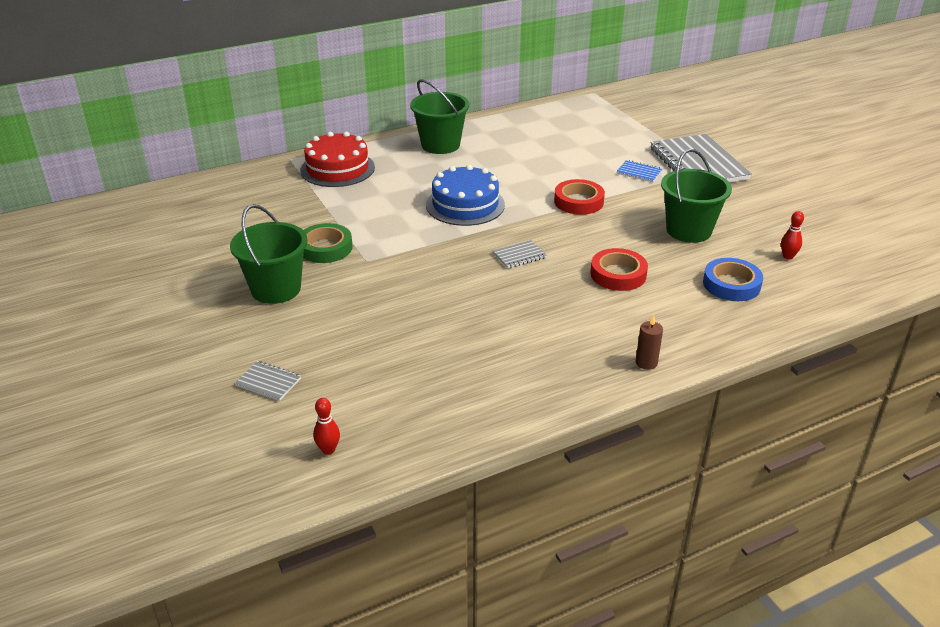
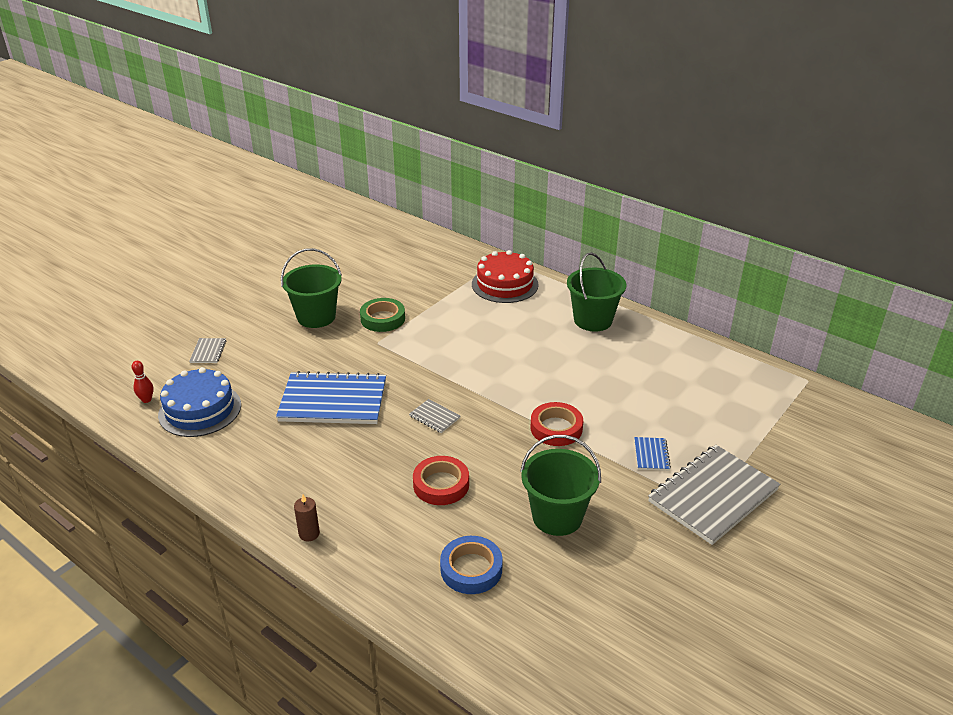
camera: 65 degrees right, 0 degrees up
blue cake [426,165,505,226] -> blue cake moved to [158,367,241,437]
red bowling pin [781,211,804,260] -> none
none -> blue notebook [276,371,386,424]

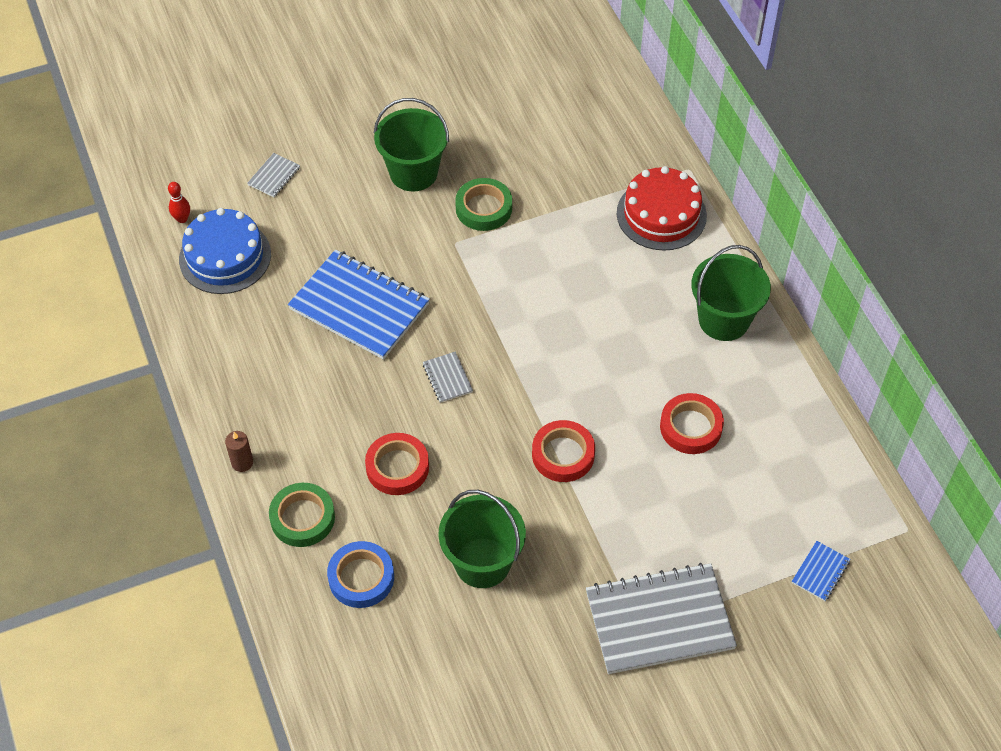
camera: 30 degrees right, 20 degrees up
blue notebook [634,437,671,471] -> blue notebook moved to [792,541,851,601]
none -> green tape [269,483,335,547]
none -> red tape [660,393,724,454]

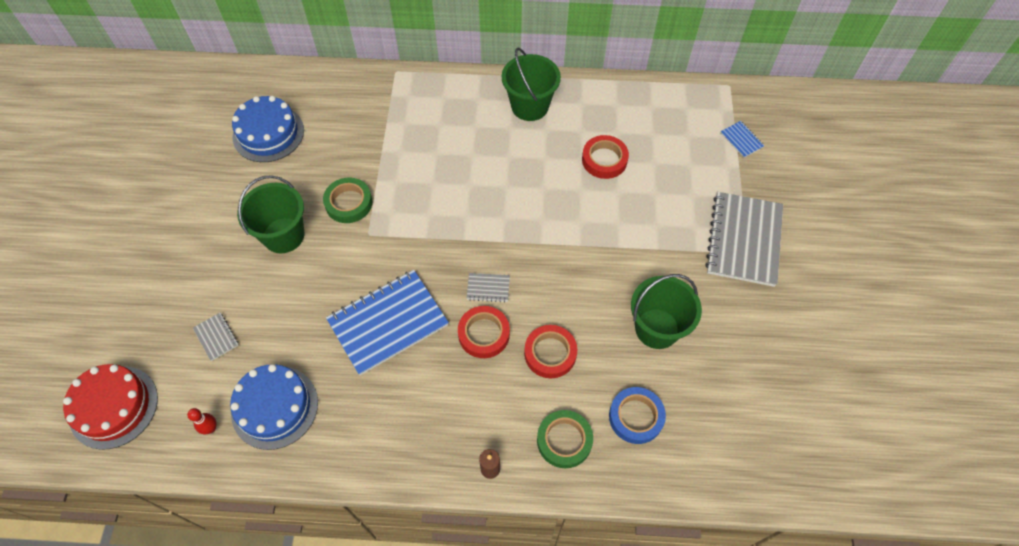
camera: 65 degrees left, 5 degrees up
red tape [532,420,595,482] -> red tape moved to [458,306,510,358]
red cake [617,166,707,251] -> red cake moved to [63,364,158,450]
none -> blue cake [232,96,304,162]

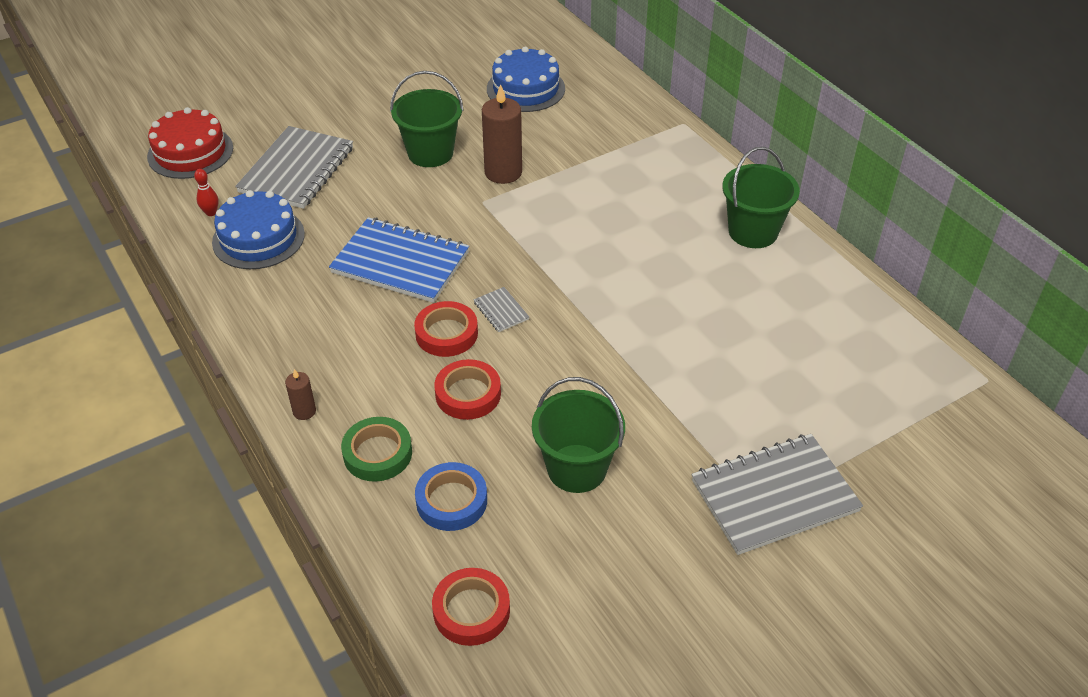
camera: 55 degrees right, 15 degrees down
grey notebook [193,313,239,361] -> grey notebook [235,126,353,209], size x2.38
green tape [323,178,372,223] -> brown candle [482,84,522,184]
red tape [582,135,629,179] -> red tape moved to [432,568,510,646]
blue notebook [721,121,765,158] -> none

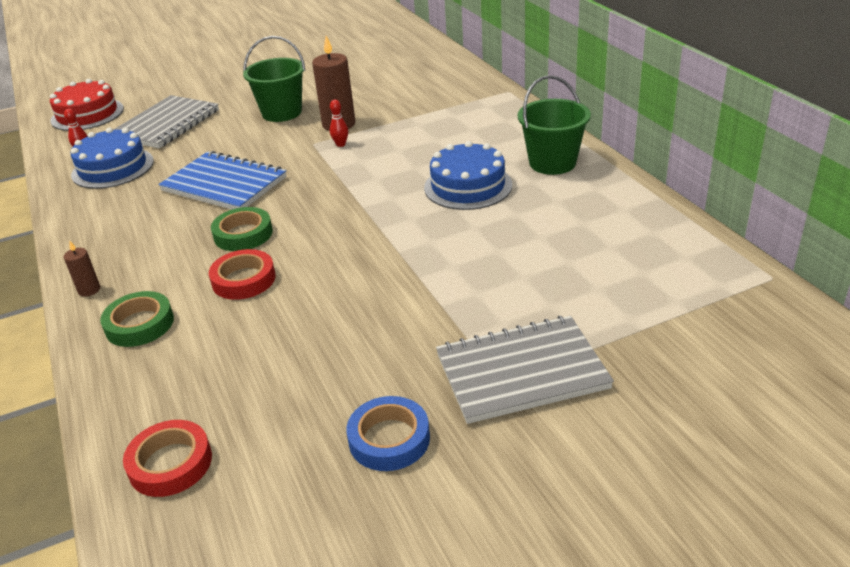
camera: 10 degrees right, 10 degrees down
red tape [414,301,478,357] -> green tape [211,207,273,251]
blue tape [415,462,487,531] -> blue tape moved to [346,396,430,471]
grey notebook [474,287,529,332] -> none
blue cake [487,47,565,112] -> blue cake moved to [424,141,512,210]
green bucket [532,377,625,493] -> none
none -> red bowling pin [330,100,348,147]

